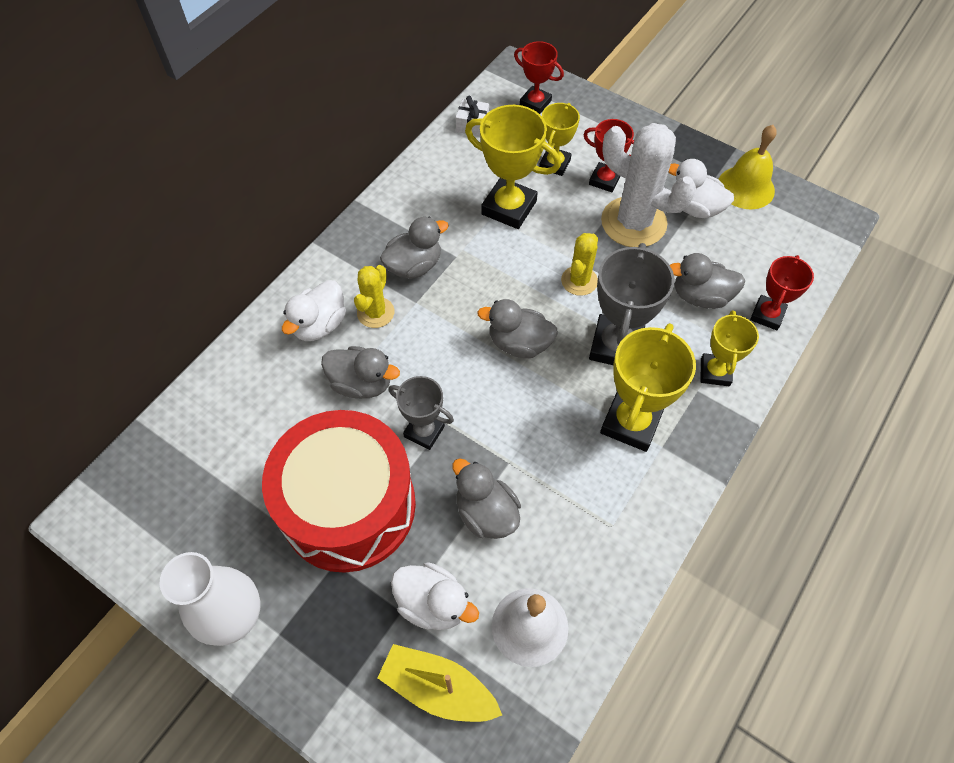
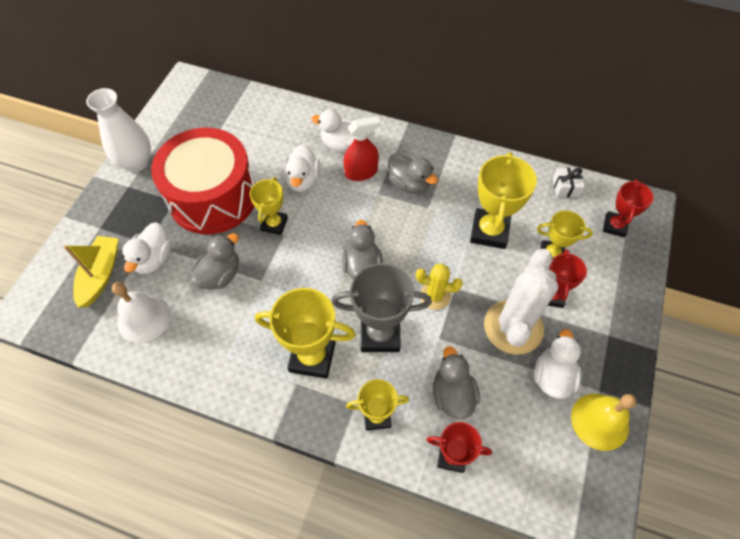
camera: 75 degrees right, 0 degrees up
grey duck [321,346,400,398] -> white duck [283,144,320,192]
yellow cactus [354,265,394,328] -> red spray bottle [343,116,380,181]
grey trophy [388,376,454,450] -> yellow trophy [250,177,288,235]

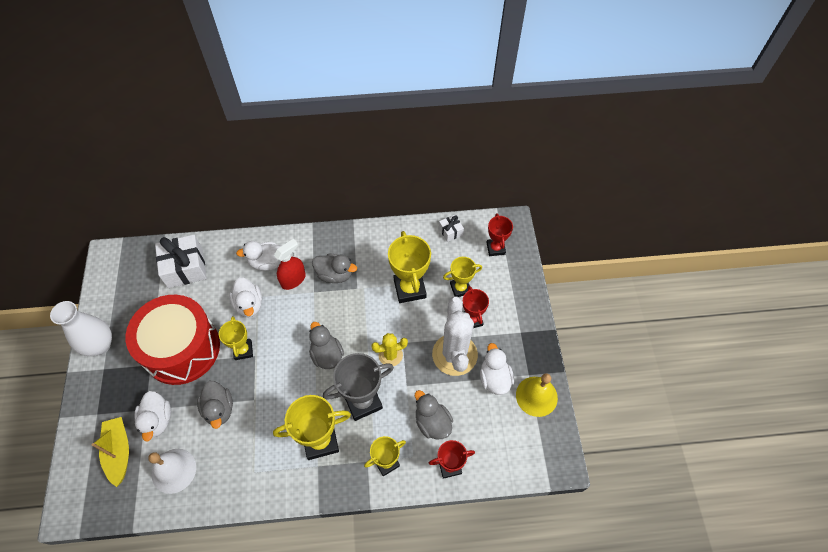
camera: 25 degrees left, 0 degrees up
grey duck [191,233,239,289] -> grey duck turned 150 degrees clockwise [197,381,233,429]
none -> white gift [155,235,207,288]

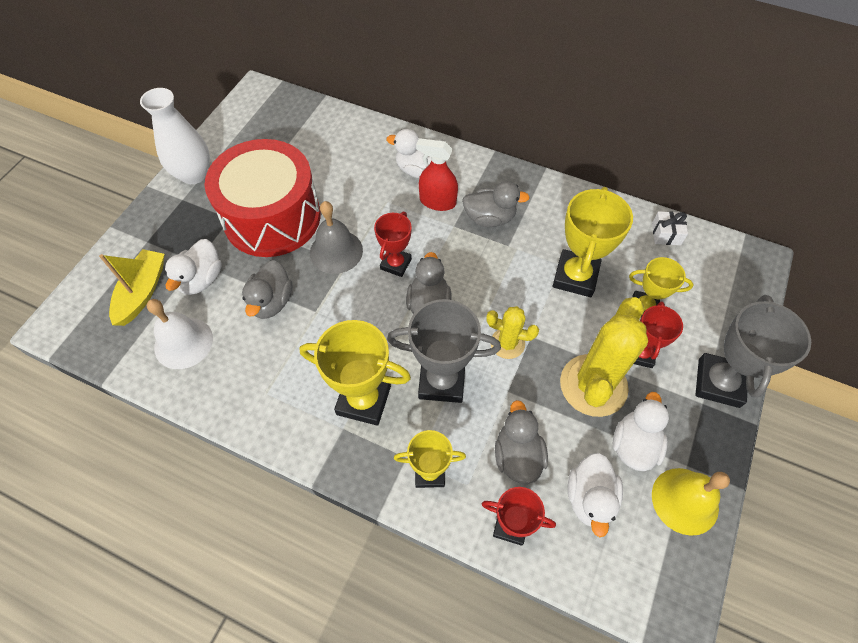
camera: 30 degrees right, 0 degrees up
white gift [155,235,207,288] -> none
yellow trophy [219,316,253,360] -> grey bell [310,201,363,274]
white duck [229,277,262,317] -> white duck moved to [568,453,623,537]
red spray bottle [274,238,306,290] -> red spray bottle turned 150 degrees counterclockwise [416,138,458,211]
grey duck [312,254,357,283] -> grey duck turned 45 degrees counterclockwise [462,181,530,227]
white cactus [432,296,478,376] -> yellow cactus [560,297,648,417]
red trophy [486,213,513,256] -> red trophy moved to [374,212,412,277]
none -> grey trophy [695,295,811,408]

